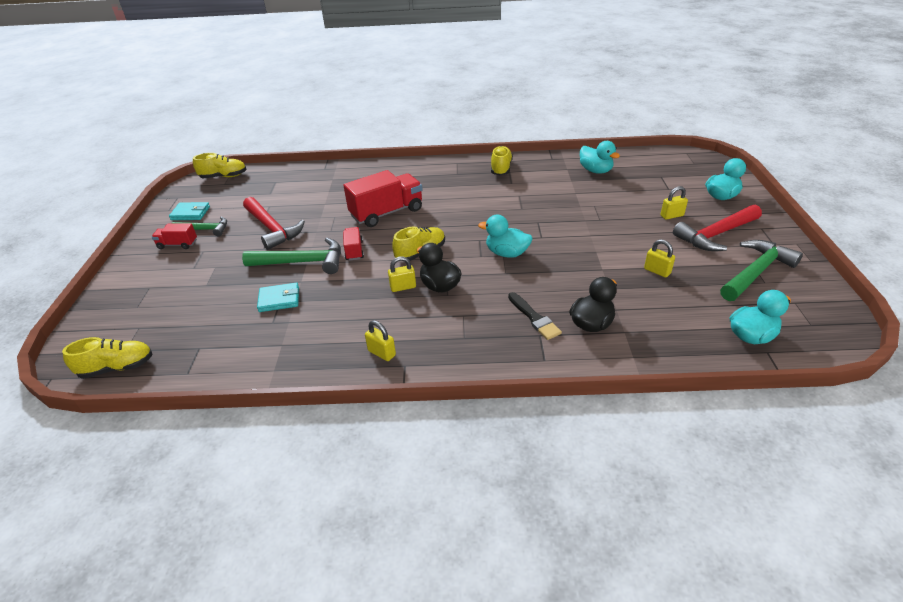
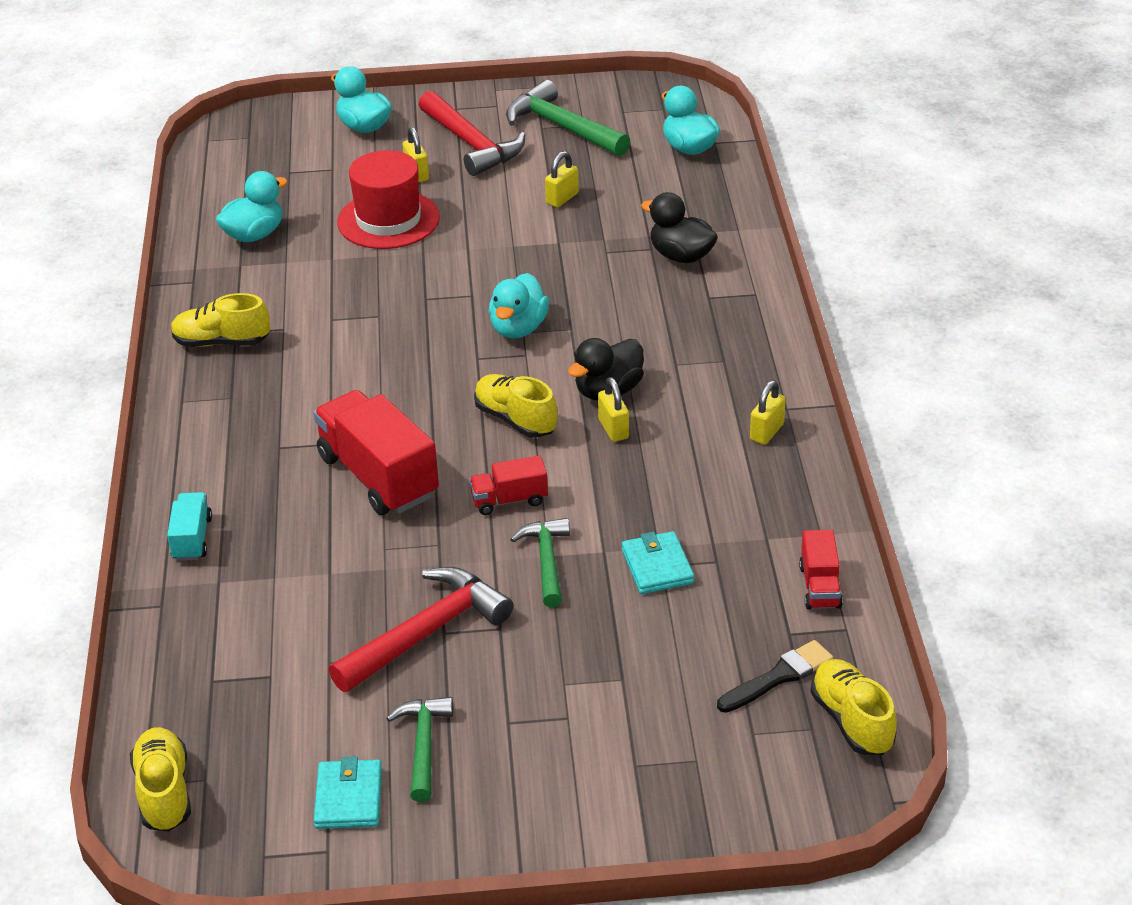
camera: 95 degrees left, 0 degrees up
red truck [152,224,197,249] -> red truck moved to [799,530,843,609]
green hammer [242,238,341,274] -> green hammer [510,518,570,607], size x0.62
black brush [508,292,562,340] -> black brush moved to [717,640,833,713]
none -> turquoise truck [167,492,212,561]
none -> red hat [337,150,440,249]

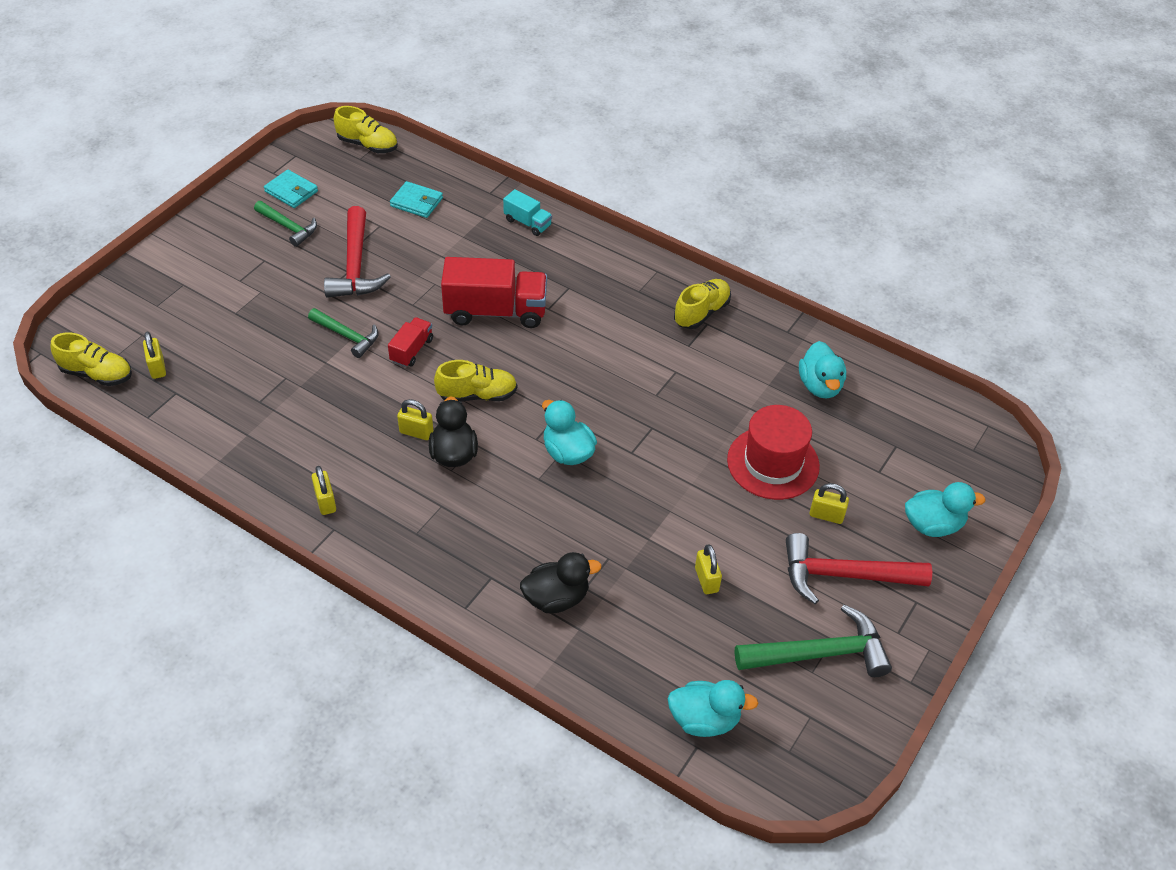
camera: 125 degrees right, 10 degrees up
turquoise wallet [622,531,694,594] -> turquoise wallet moved to [390,181,443,218]
black brush [717,640,833,713] -> yellow padlock [143,331,166,379]
red truck [799,530,843,609] -> none

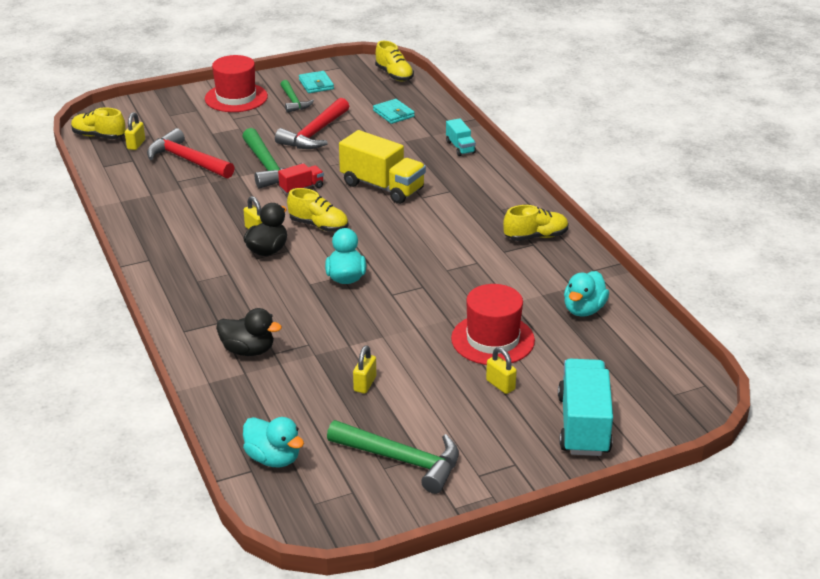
camera: 35 degrees right, 15 degrees down
yellow shoe [51,333,132,386] -> yellow shoe turned 150 degrees clockwise [71,108,126,139]
green hammer [308,308,378,358] -> green hammer [242,128,302,189], size x1.62
yellow padlock [312,466,336,515] -> none
red truck [441,257,547,328] -> yellow truck [339,130,426,204]
red hammer [786,533,932,604] -> red hammer moved to [147,128,235,179]
turquoise duck [905,482,986,537] -> turquoise truck [558,359,613,456]
none -> red hat [205,55,268,112]

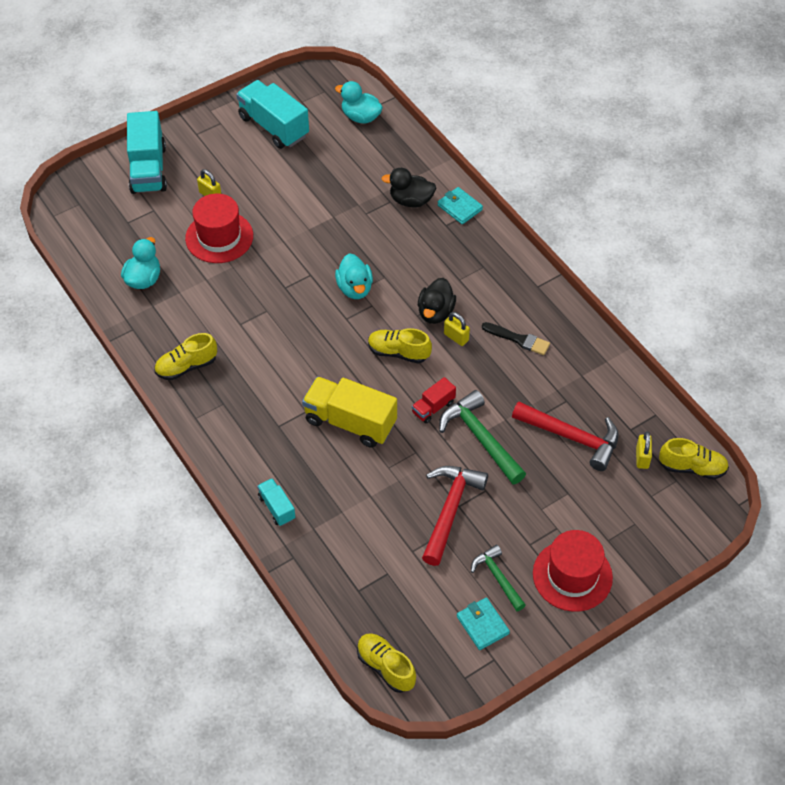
camera: 170 degrees right, 20 degrees up
green hammer [327,420,459,494] -> turquoise truck [236,80,309,149]
yellow padlock [353,345,376,393] -> none
turquoise wallet [373,99,415,124] -> turquoise wallet moved to [437,187,483,224]
none -> black brush [482,322,550,355]

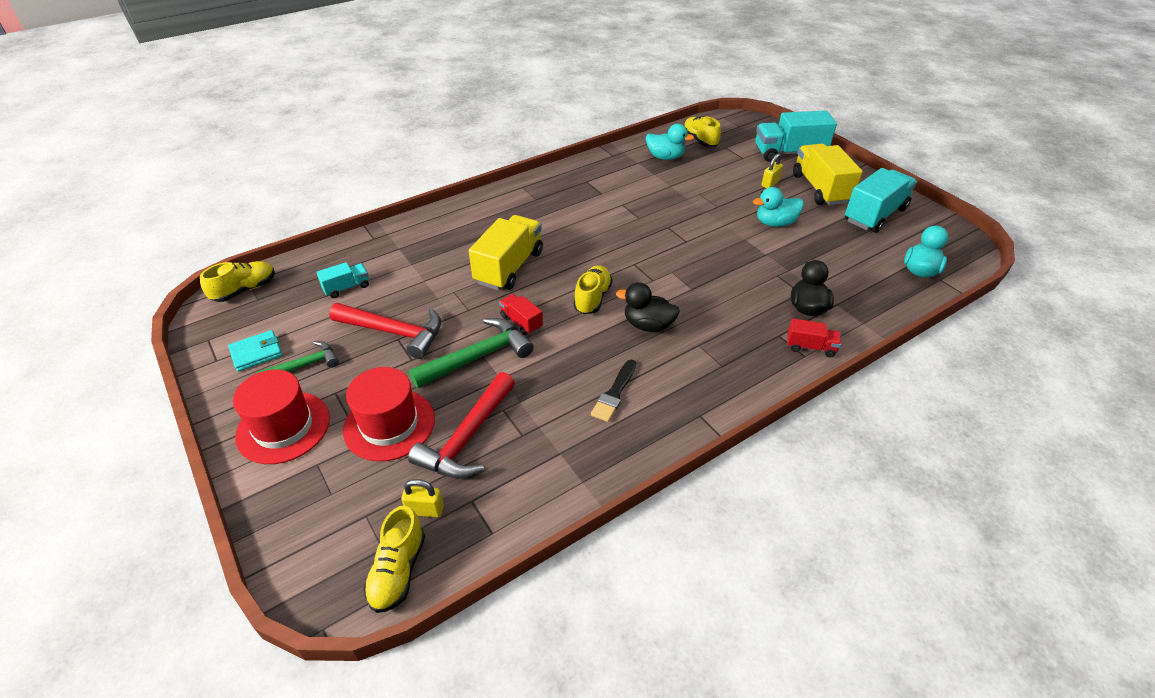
camera: 90 degrees right, 10 degrees down
yellow shoe [154,333,217,380] -> yellow shoe moved to [684,116,721,147]
red hat [185,194,253,263] -> red hat moved to [343,367,435,461]
turquoise truck [257,478,295,526] -> turquoise truck moved to [317,262,369,298]
turquoise duck [335,253,373,299] -> turquoise duck moved to [753,187,804,227]
turquoise wallet [437,187,483,224] -> red truck [787,318,841,357]
yellow padlock [444,312,470,346] -> none
none -> yellow truck [793,144,863,206]

